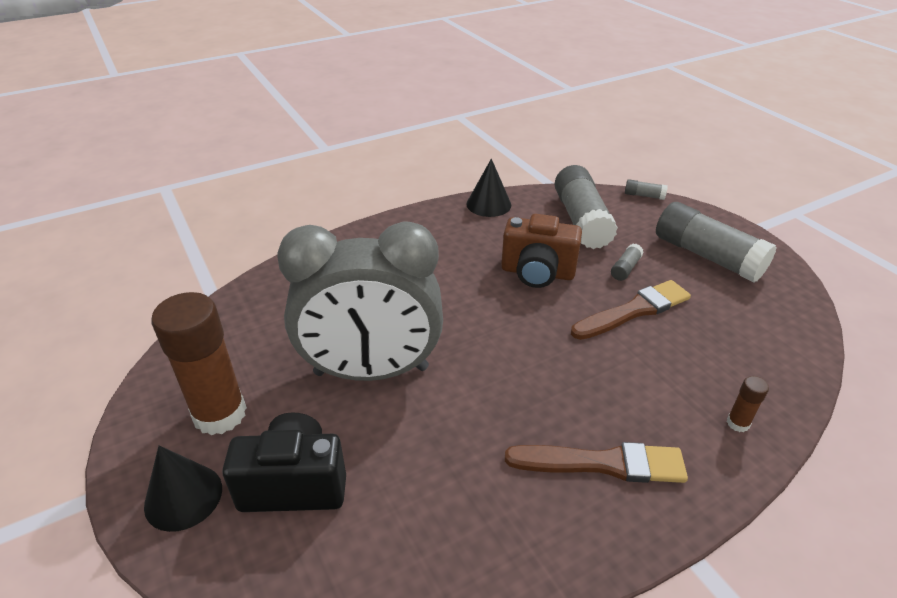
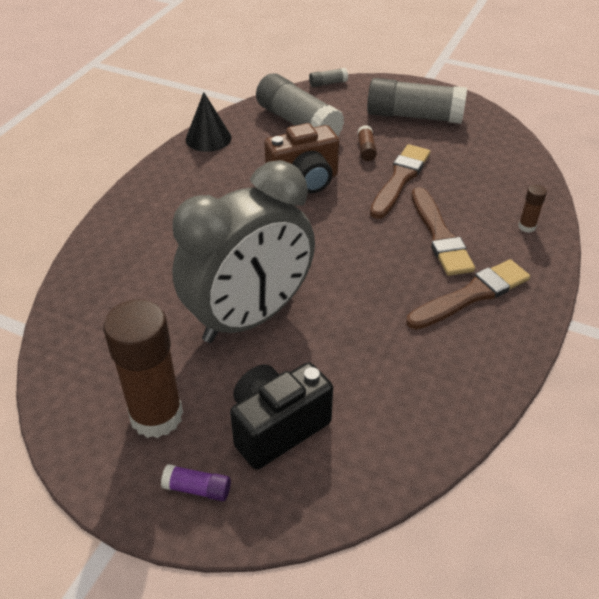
camera: 35 degrees left, 5 degrees up
black cone [144,445,222,532] -> purple glue stick [161,464,231,501]
grey glue stick [611,244,644,281] -> brown glue stick [357,125,377,161]
none -> brown brush [411,187,475,276]

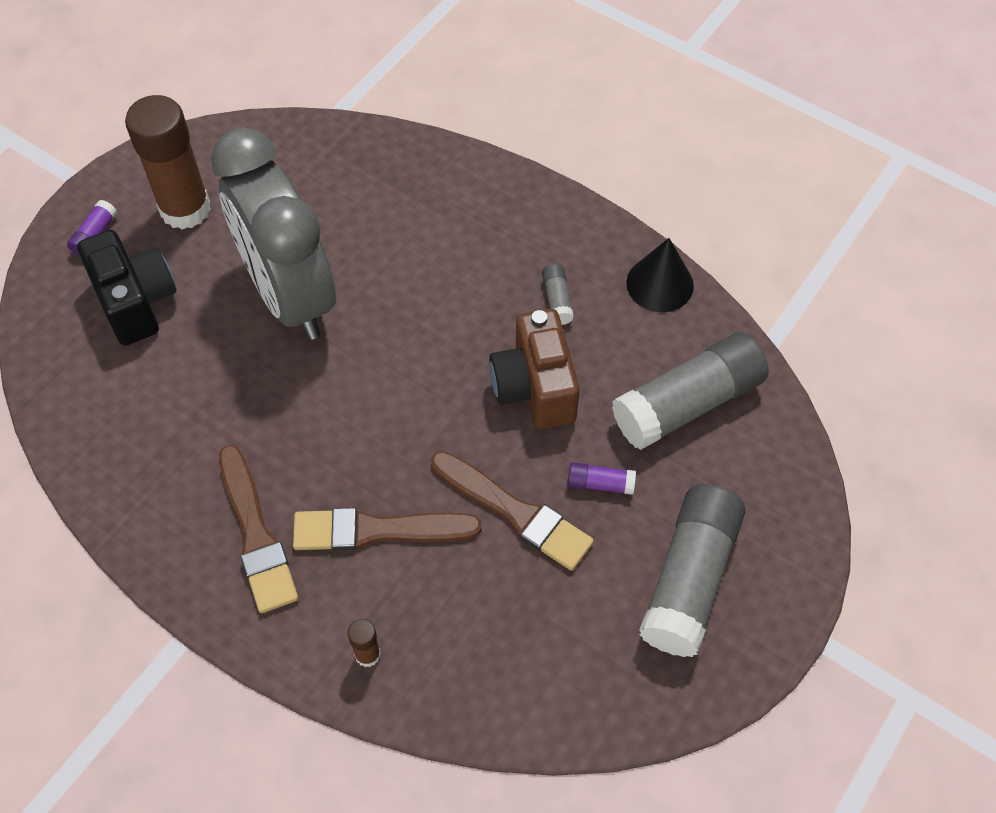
camera: 100 degrees right, 15 degrees up
grey glue stick [309,68,348,87] -> grey glue stick moved to [542,264,574,325]
brown glue stick [357,125,377,161] -> purple glue stick [568,462,636,495]

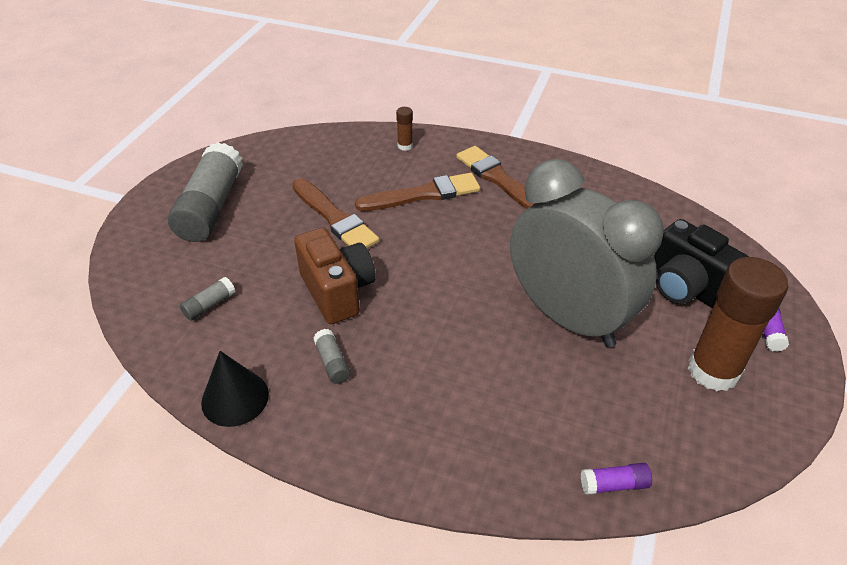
camera: 165 degrees right, 15 degrees down
brown brush [431,451,594,571] -> brown brush turned 150 degrees counterclockwise [292,179,379,248]
purple glue stick [568,462,636,495] -> purple glue stick moved to [581,463,652,495]
grey glue stick [612,332,769,450] -> grey glue stick [180,277,235,321], size x0.42

